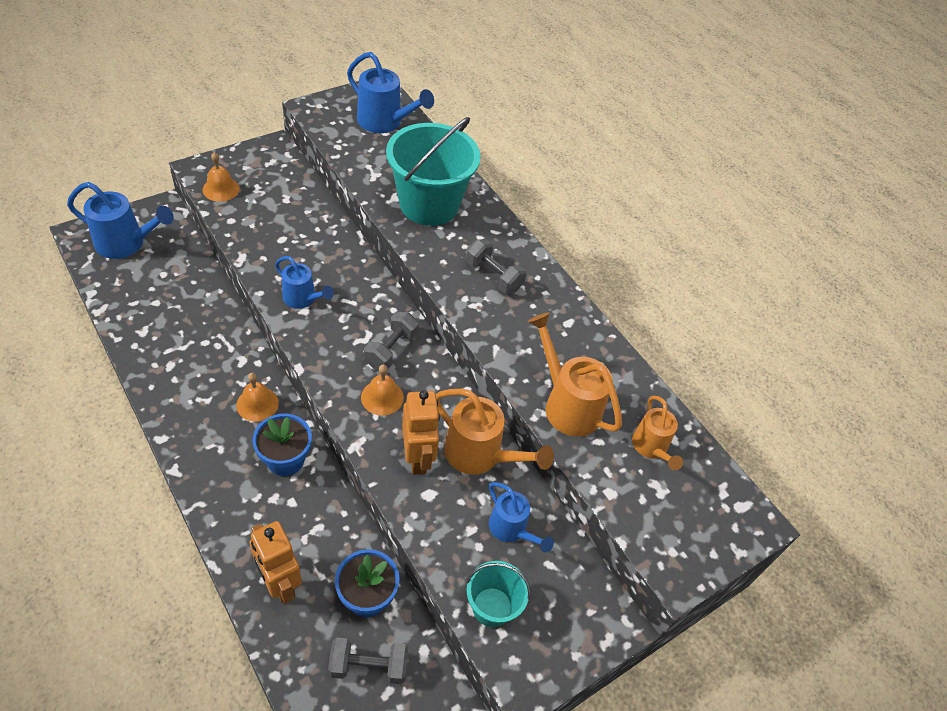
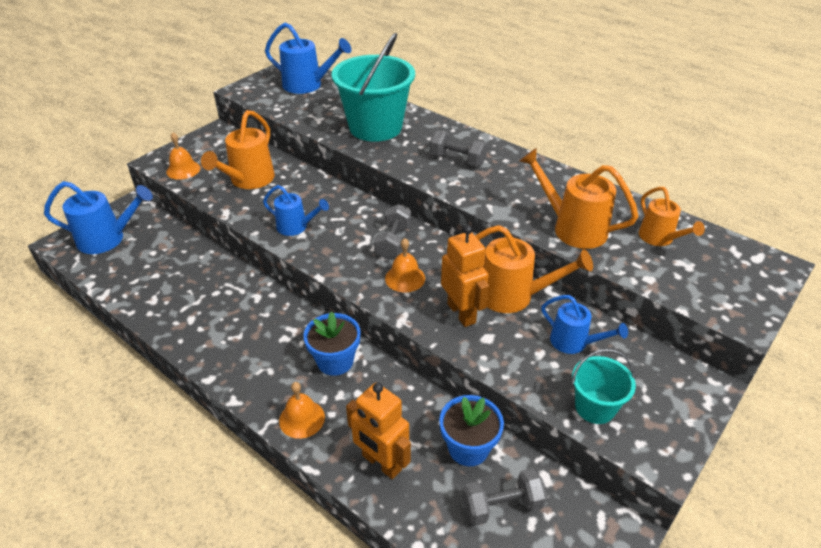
camera: 10 degrees left, 10 degrees down
orange bell [236,373,279,422] -> orange bell moved to [279,382,325,439]
none -> orange watering can [201,110,275,189]

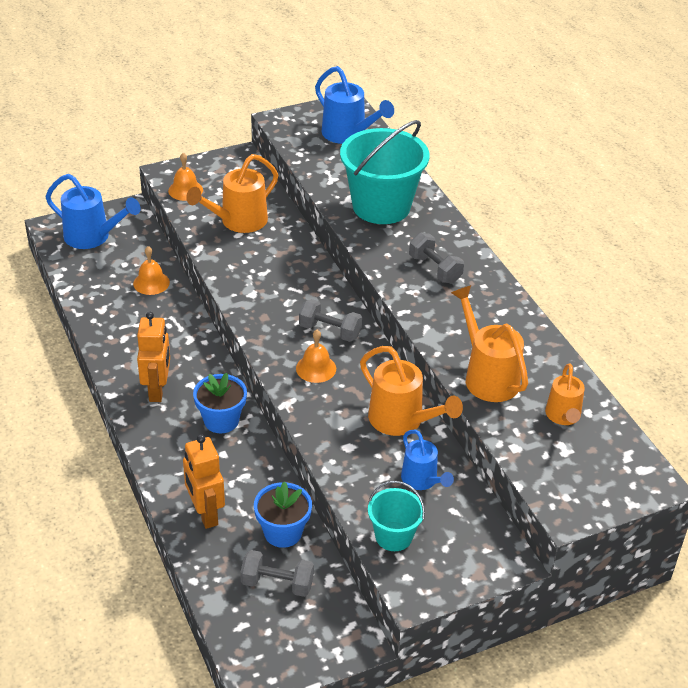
camera: 25 degrees right, 0 degrees up
blue watering can [263,185,329,236] -> none
orange bell [279,382,325,439] -> orange bell moved to [133,246,170,295]
grey dumbbell [374,204,411,260] -> grey dumbbell turned 75 degrees clockwise [299,299,362,342]
orange robot [441,225,489,327] -> orange robot moved to [137,312,170,402]

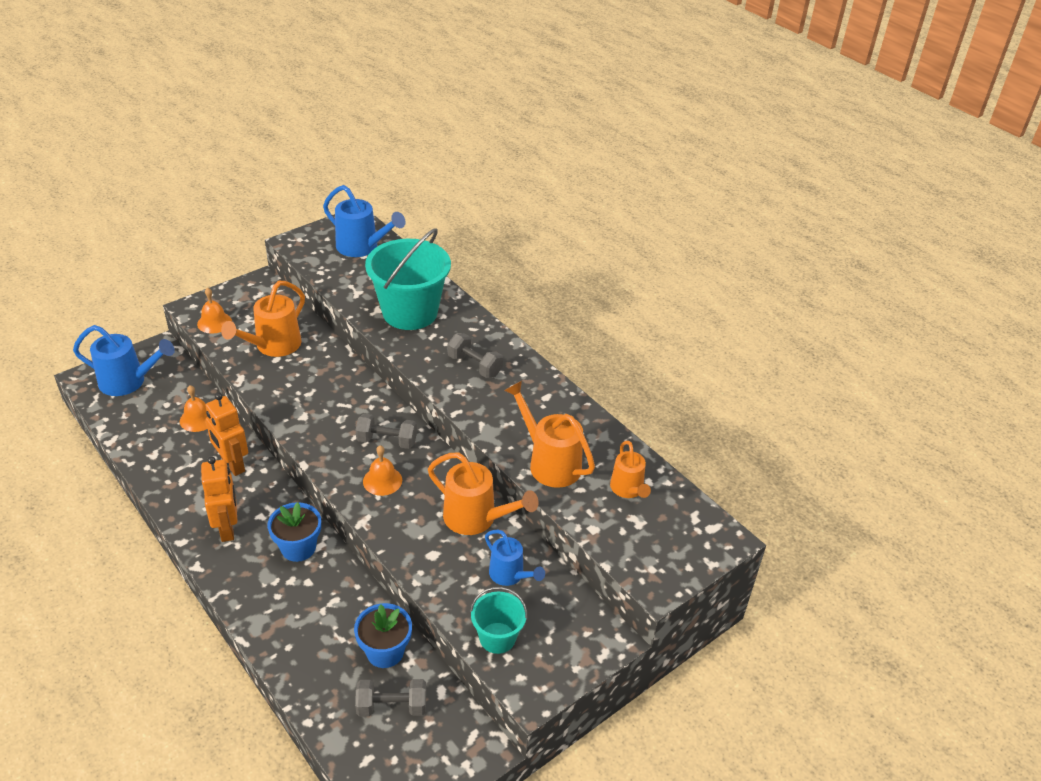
camera: 15 degrees left, 0 degrees up
orange robot [183,435,225,529] -> orange robot moved to [205,393,248,476]

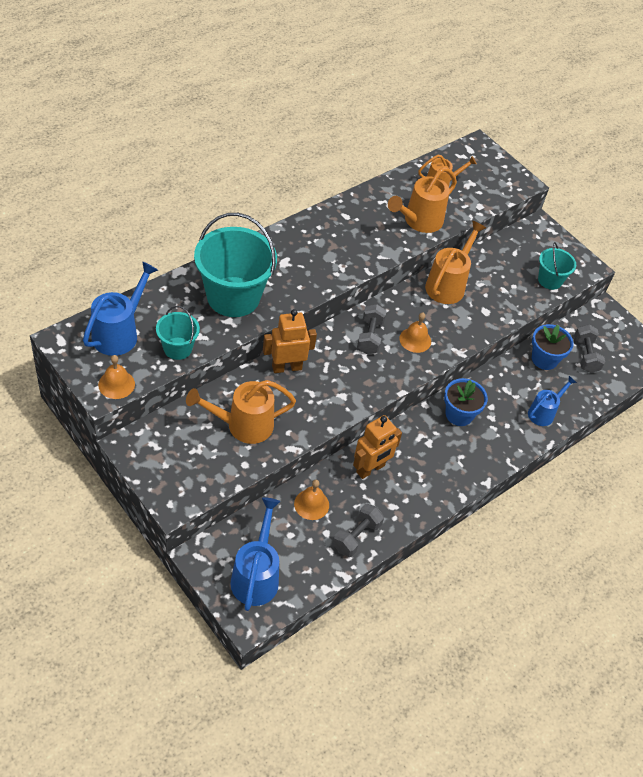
camera: 95 degrees left, 10 degrees up
orange bell [197,288,232,334] -> orange bell moved to [98,355,135,399]
orange robot [201,456,237,542] -> orange robot moved to [263,309,317,373]
orange watering can [221,281,305,357] -> orange watering can turned 135 degrees clockwise [186,380,296,444]
grey dumbbell [448,333,503,378] -> grey dumbbell moved to [333,504,384,557]
blue watering can [485,530,545,586] -> blue watering can moved to [528,376,577,426]
none -> turquoise bucket [156,306,200,360]

